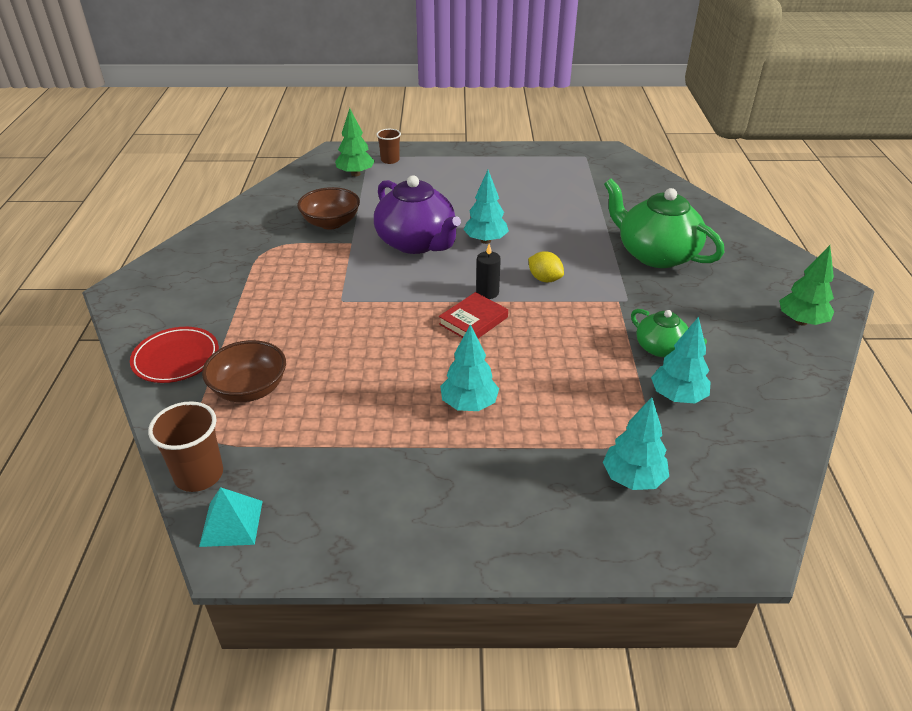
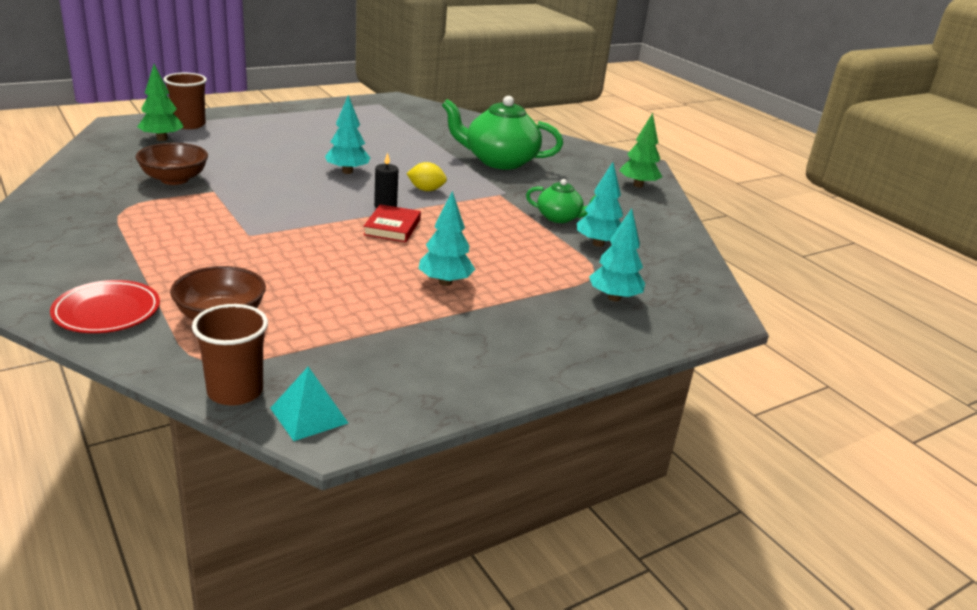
camera: 35 degrees left, 10 degrees down
purple teapot [374,175,461,254] -> none
brown cup [377,129,401,164] -> brown cup [164,73,207,129], size x1.53

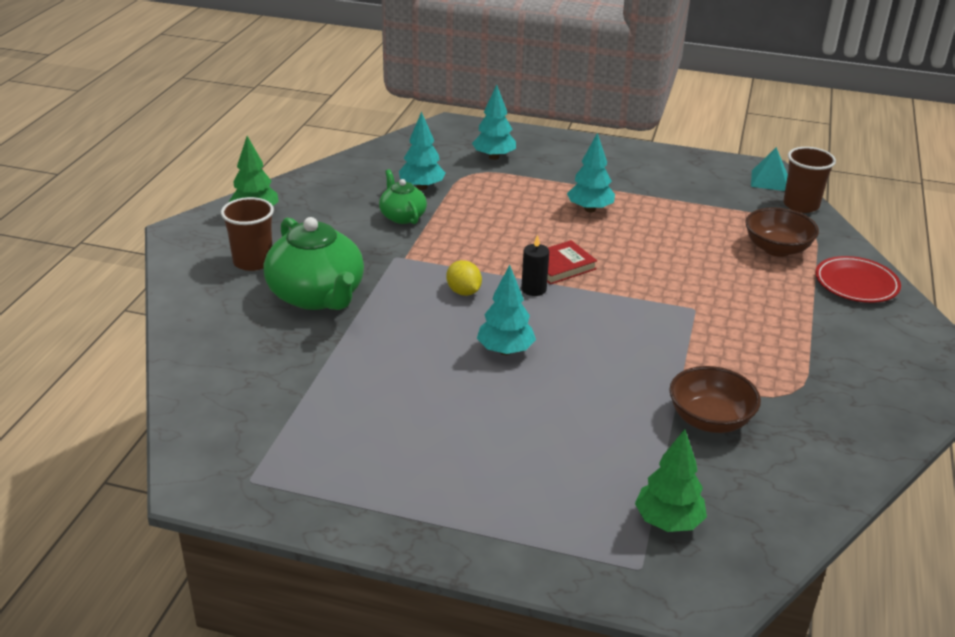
camera: 130 degrees left, 5 degrees up
brown cup [164,73,207,129] -> brown cup moved to [221,197,274,271]

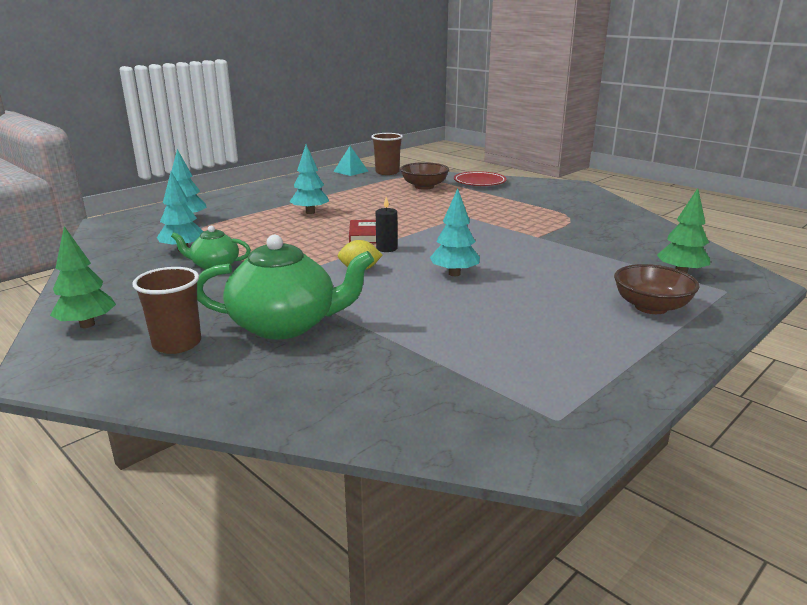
camera: 60 degrees left, 10 degrees down
brown bowl [669,366,761,433] -> brown bowl moved to [614,264,699,314]

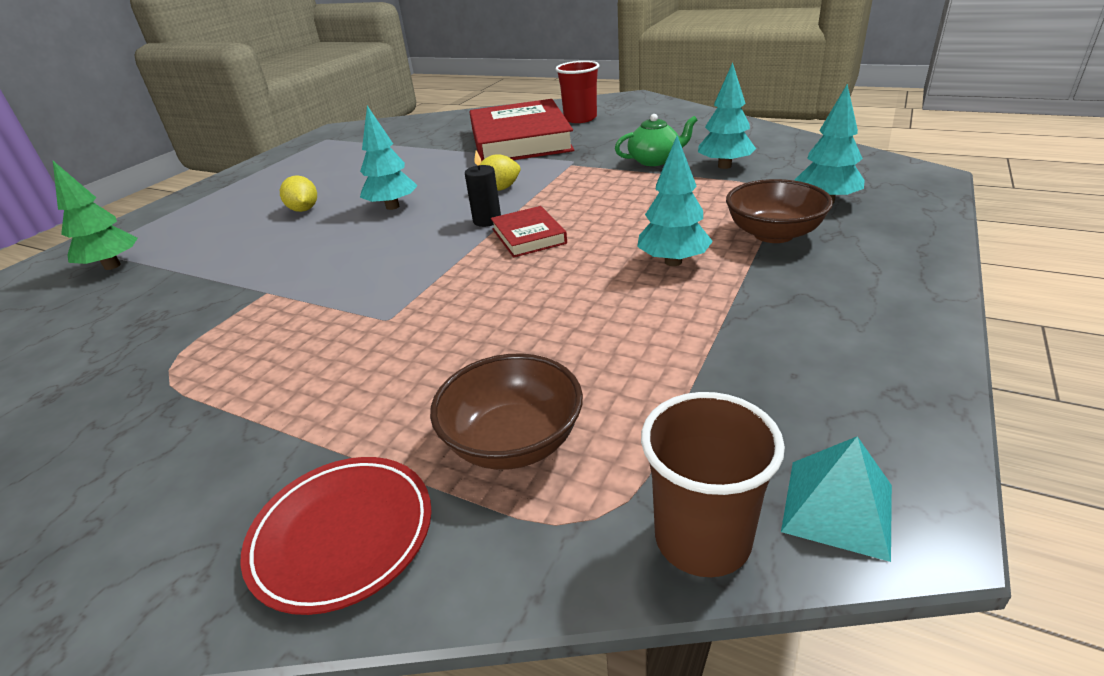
camera: 165 degrees right, 10 degrees up
green tree [50,226,116,328] -> none
brown cup [132,267,201,354] -> red cup [555,61,600,123]
green teapot [197,235,374,340] -> red book [470,99,574,162]
brown bowl [614,264,699,314] -> brown bowl moved to [726,179,833,243]
none -> yellow lemon [280,175,317,212]

